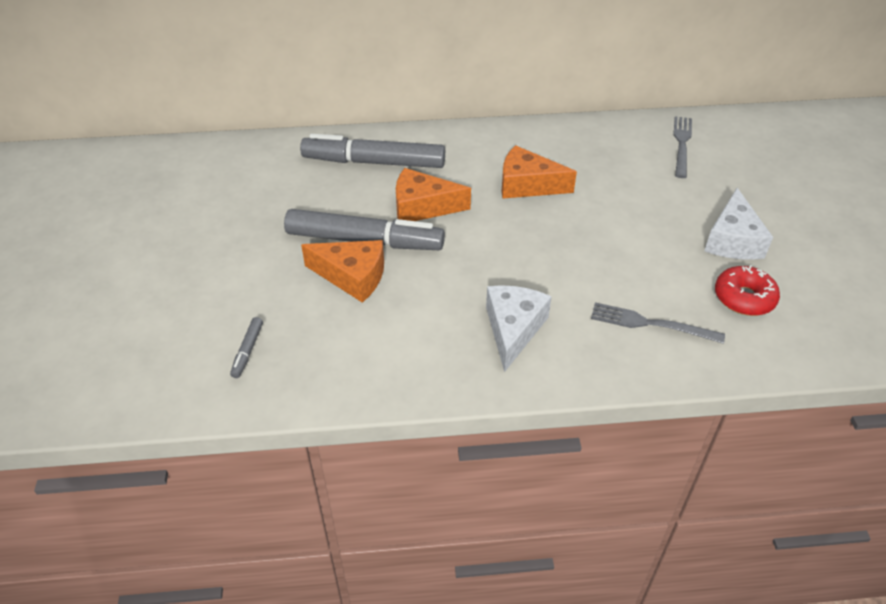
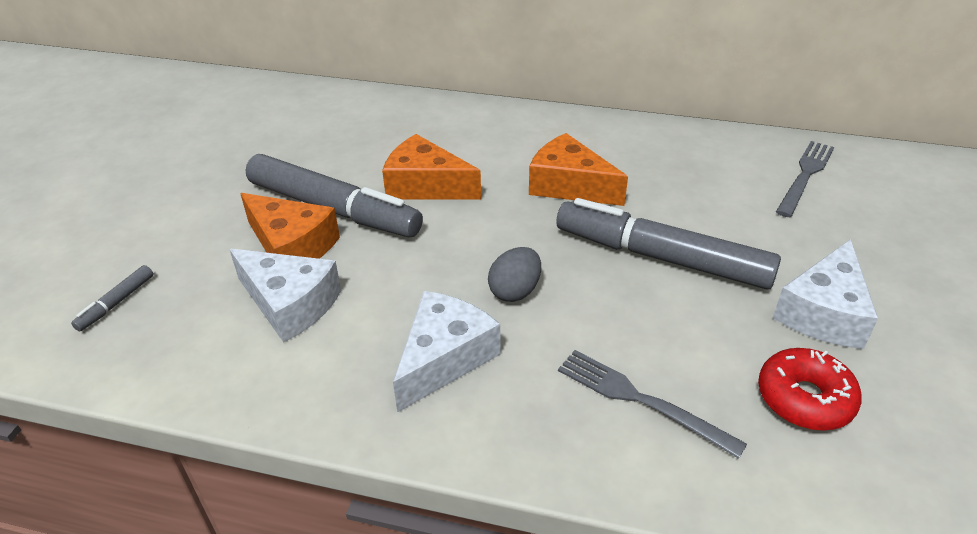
camera: 20 degrees right, 5 degrees down
grey marker [300,134,445,168] -> grey marker moved to [556,198,781,290]
none -> white cheese [229,249,341,343]
none -> grey egg [488,247,541,302]

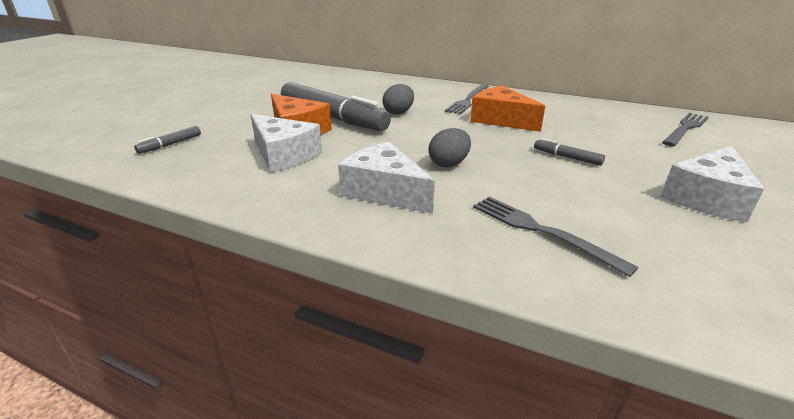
camera: 10 degrees right, 10 degrees down
orange cheese [382,134,481,199] -> grey egg [382,84,414,115]
white cheese [393,291,501,413] -> white cheese turned 90 degrees counterclockwise [338,142,435,214]
grey marker [556,198,781,290] -> grey marker [534,138,605,166], size x0.40
red donut [758,348,862,431] -> none
none -> grey fork [445,84,489,114]

